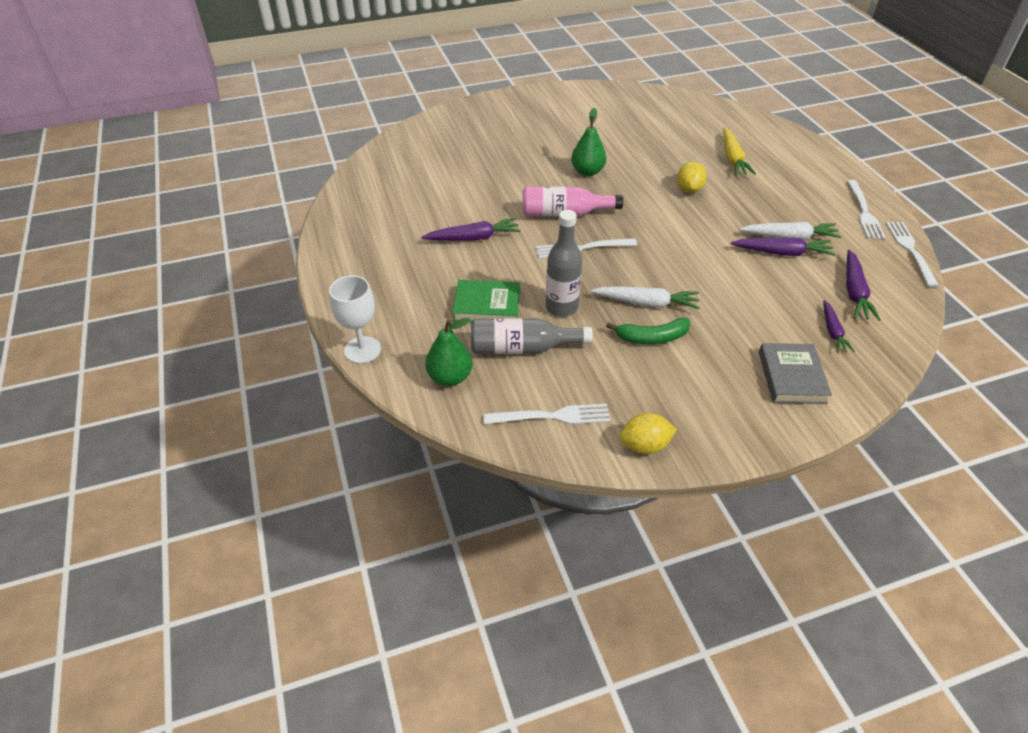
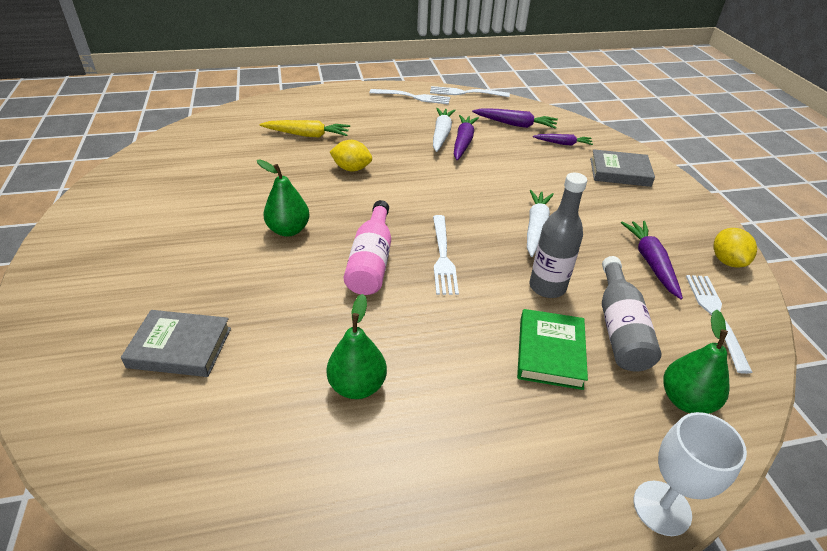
camera: 85 degrees left, 5 degrees down
purple carrot [421,218,521,241] -> purple carrot moved to [621,221,683,300]
green banana [606,318,690,344] -> none
none -> grey book [121,310,231,377]
none -> green pear [326,294,387,399]

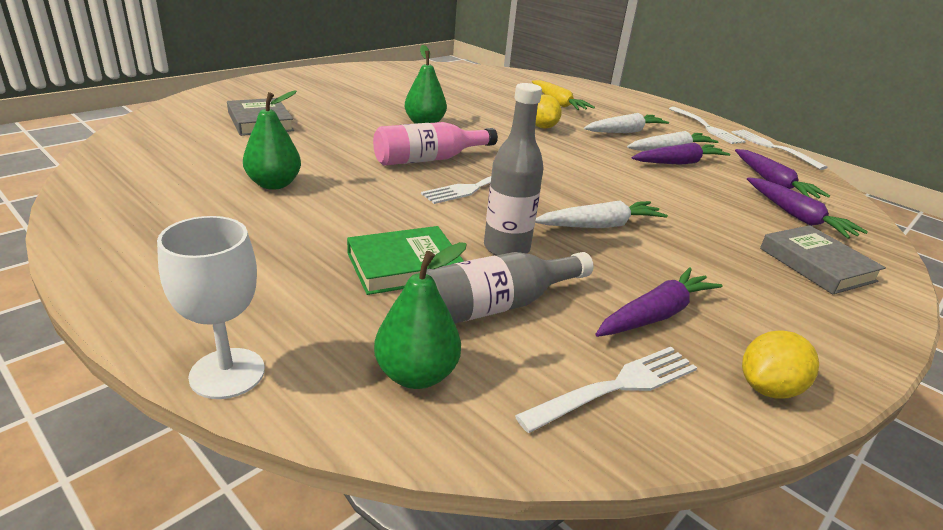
camera: 55 degrees right, 10 degrees down
purple carrot [533,134,593,146] -> purple carrot [747,177,868,239], size x1.51
none -> white carrot [584,113,669,133]

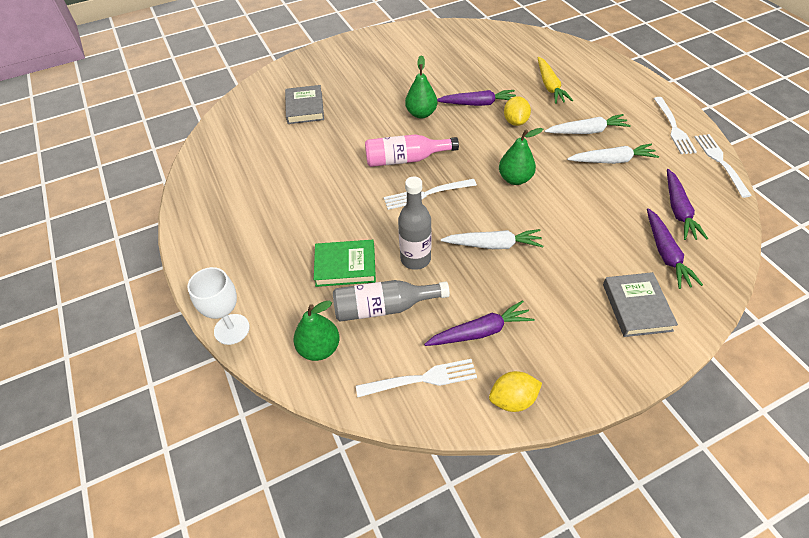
camera: 25 degrees right, 20 degrees up
green pear [243,91,301,190] -> green pear moved to [499,128,543,185]
purple carrot [632,142,730,165] -> purple carrot moved to [437,90,516,106]

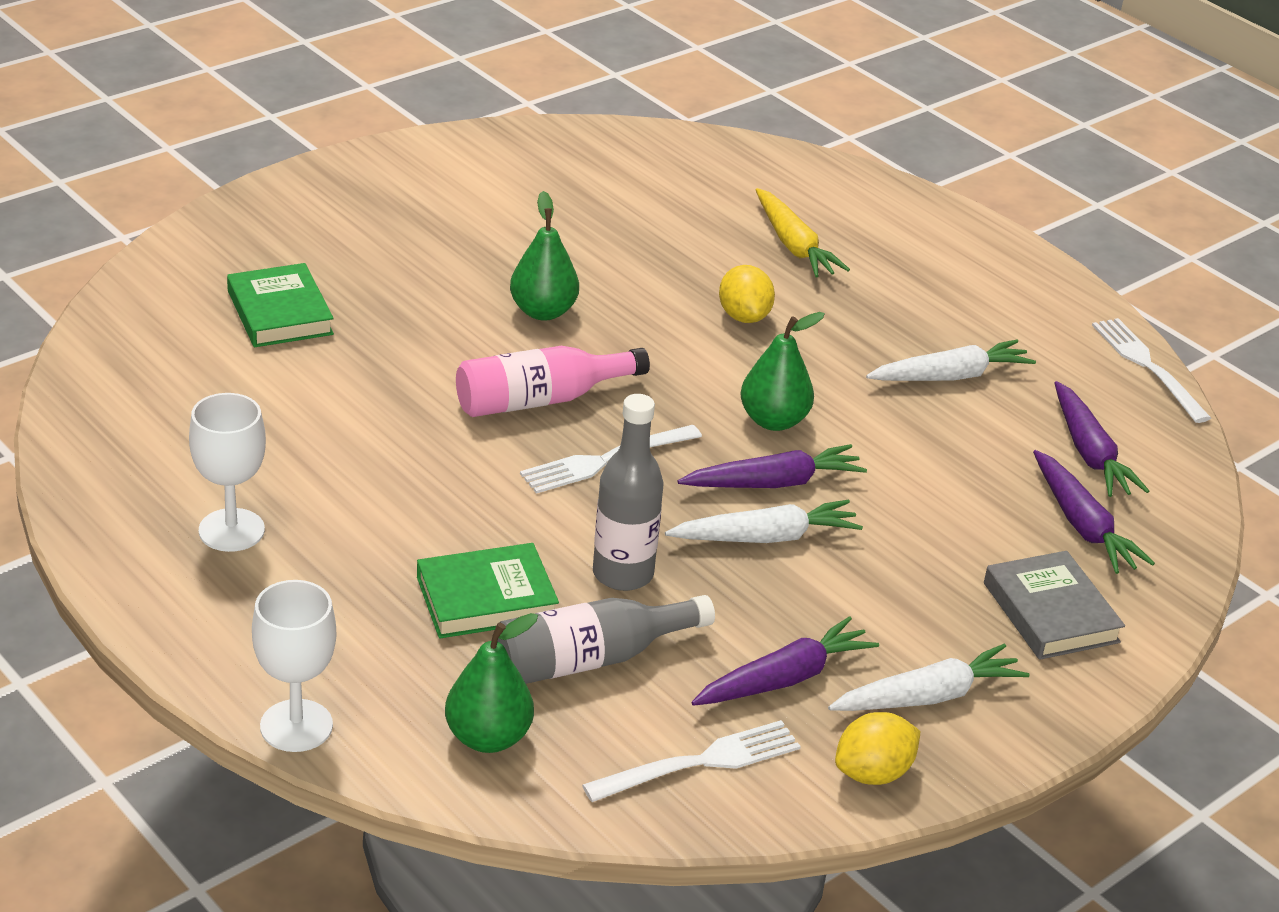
camera: 20 degrees left, 15 degrees down
grey book [285,85,324,124] -> green book [227,263,334,347]
purple carrot [437,90,516,106] -> purple carrot moved to [677,444,867,488]
white carrot [545,114,631,134] -> white carrot moved to [828,644,1030,711]
white fork [654,97,697,154] -> none
none -> white goblet [189,393,266,552]

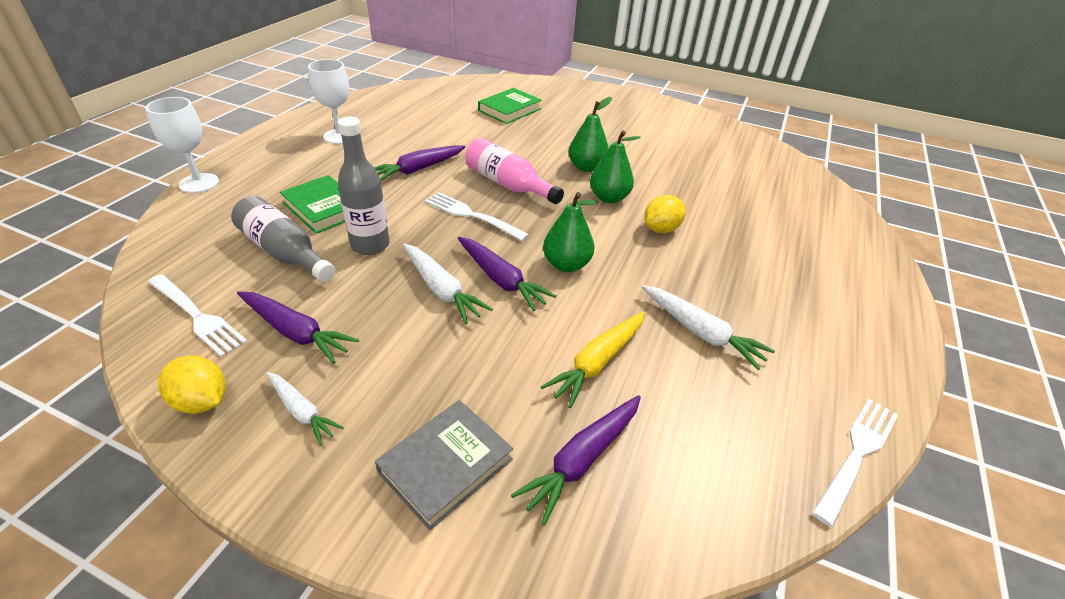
camera: 65 degrees right, 5 degrees up
green pear [445,613,538,753] -> green pear moved to [590,131,641,203]
yellow carrot [756,188,850,278] -> yellow carrot moved to [541,312,645,408]
white carrot [828,644,1030,711] -> white carrot [267,372,344,445], size x0.66
purple carrot [1054,381,1149,497] -> purple carrot moved to [374,145,465,181]

